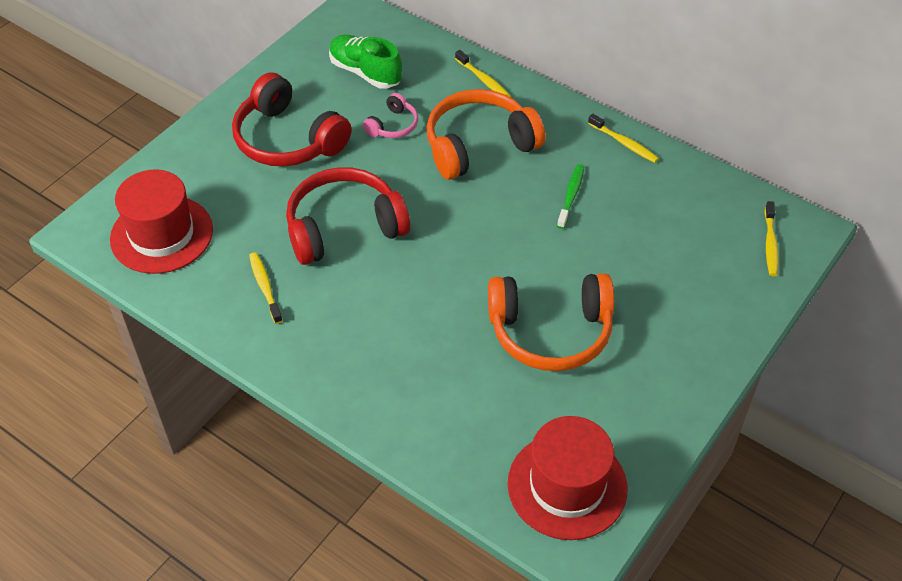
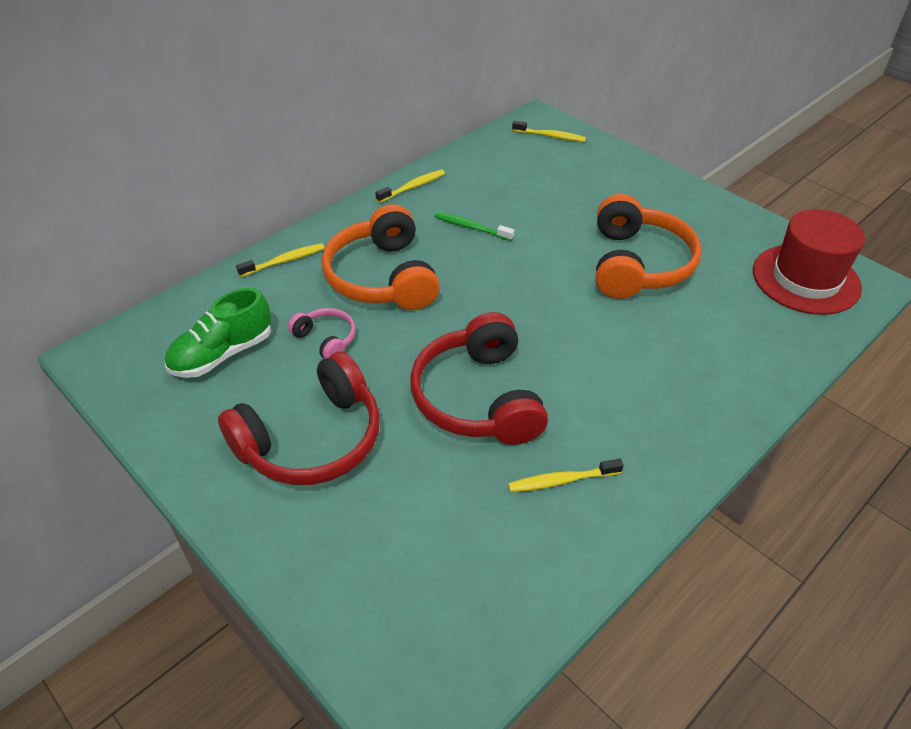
camera: 80 degrees left, 5 degrees down
red hat [110,169,213,274] -> none

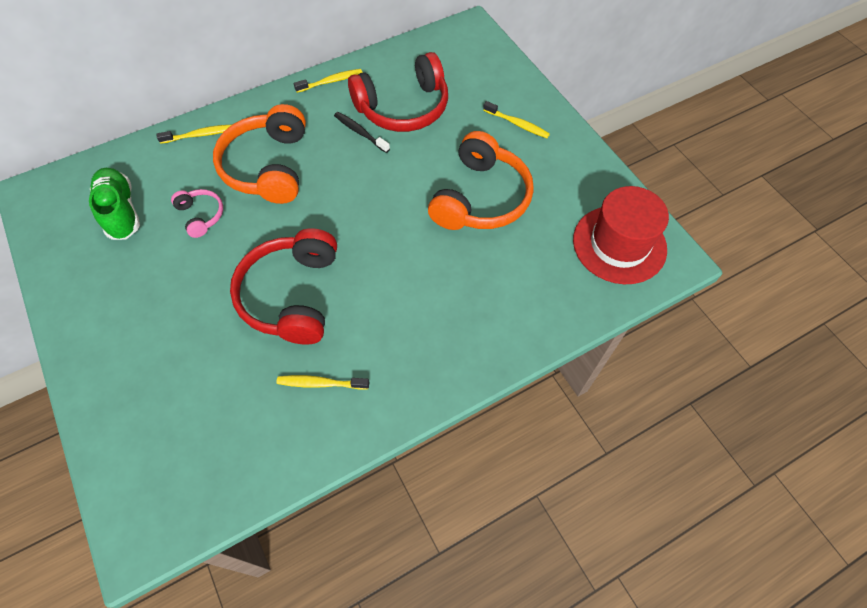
camera: 15 degrees right, 15 degrees up
green shoe [165,287,271,378] -> green shoe turned 90 degrees clockwise [89,168,140,240]
red headphones [218,352,380,485] -> red headphones moved to [348,52,448,132]
green toothbrush [434,212,515,241] -> black toothbrush [334,112,390,153]
yellow toothbrush [512,120,586,142] -> yellow toothbrush moved to [483,101,550,138]

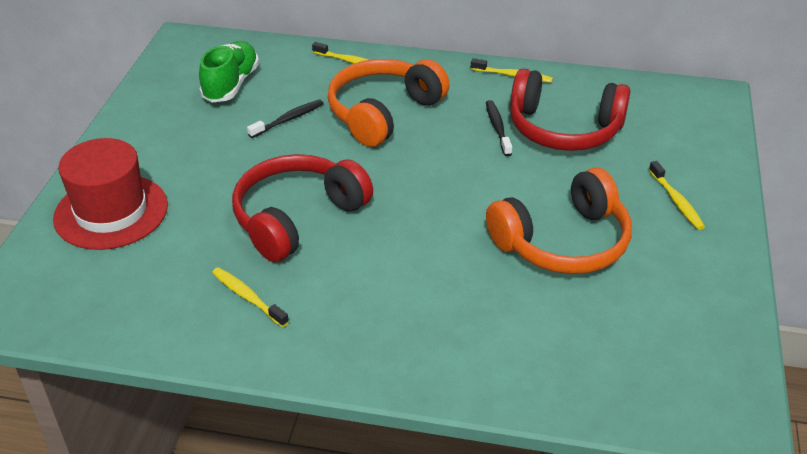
camera: 40 degrees right, 20 degrees down
pink headphones [171,189,223,238] -> black toothbrush [247,99,324,138]
red hat [573,186,669,284] -> red hat moved to [53,138,168,250]

